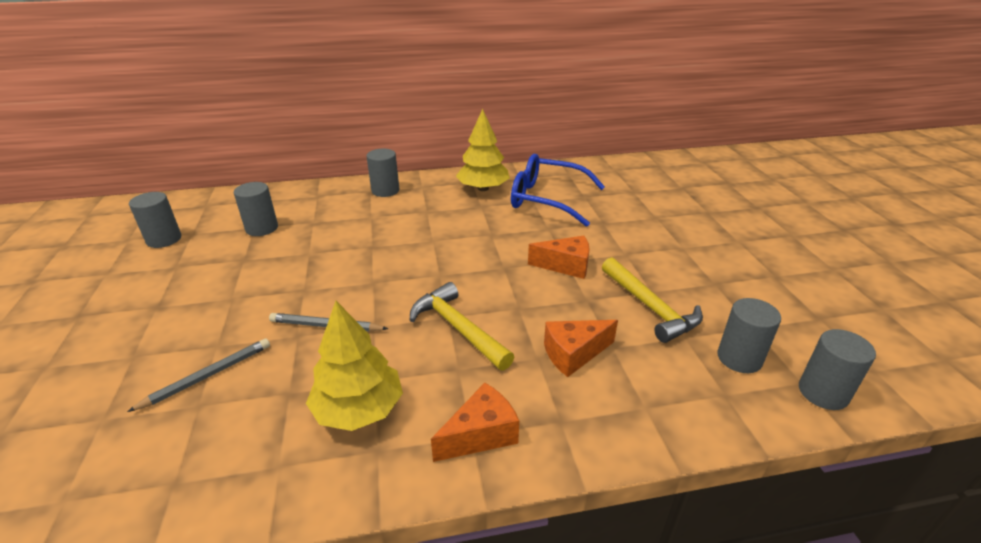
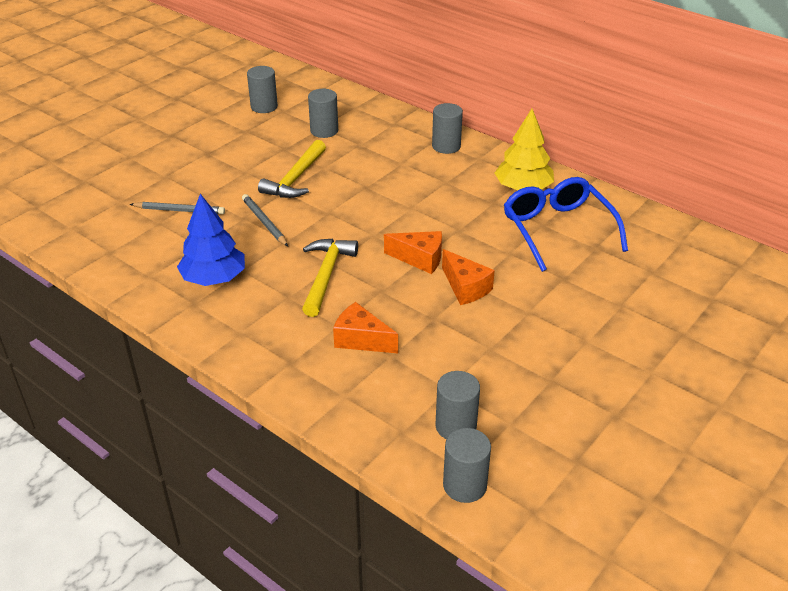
camera: 50 degrees right, 5 degrees up
yellow tree [306,301,403,431] -> blue tree [177,194,245,286]
orange cheese [431,382,519,462] -> orange cheese moved to [384,231,442,274]
yellow hammer [602,257,703,343] -> yellow hammer moved to [258,140,326,198]

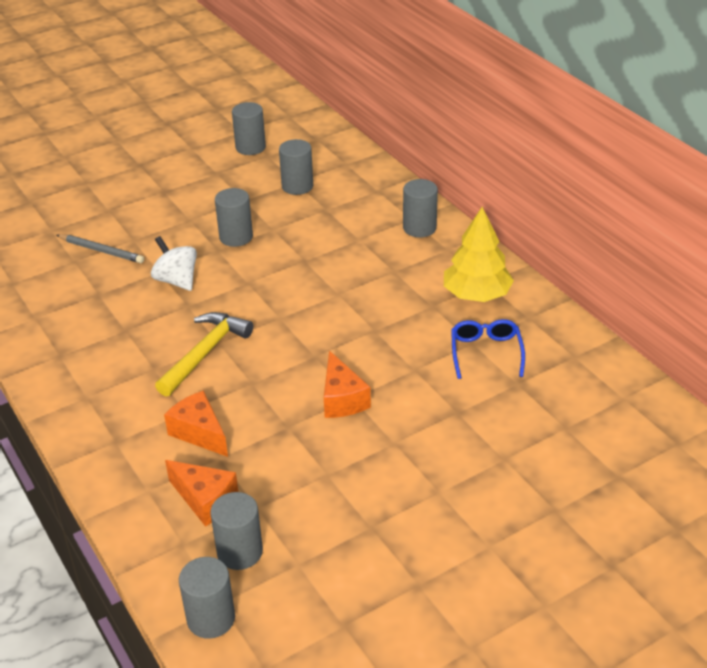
camera: 20 degrees right, 0 degrees up
blue tree [177,194,245,286] -> none
grey pencil [242,194,288,247] -> white spinning top [151,236,197,291]
yellow hammer [258,140,326,198] -> grey cylinder [215,188,253,247]
orange cheese [384,231,442,274] -> orange cheese moved to [165,460,238,527]
blue glasses [504,177,628,272] -> blue glasses [451,319,525,379], size x0.58

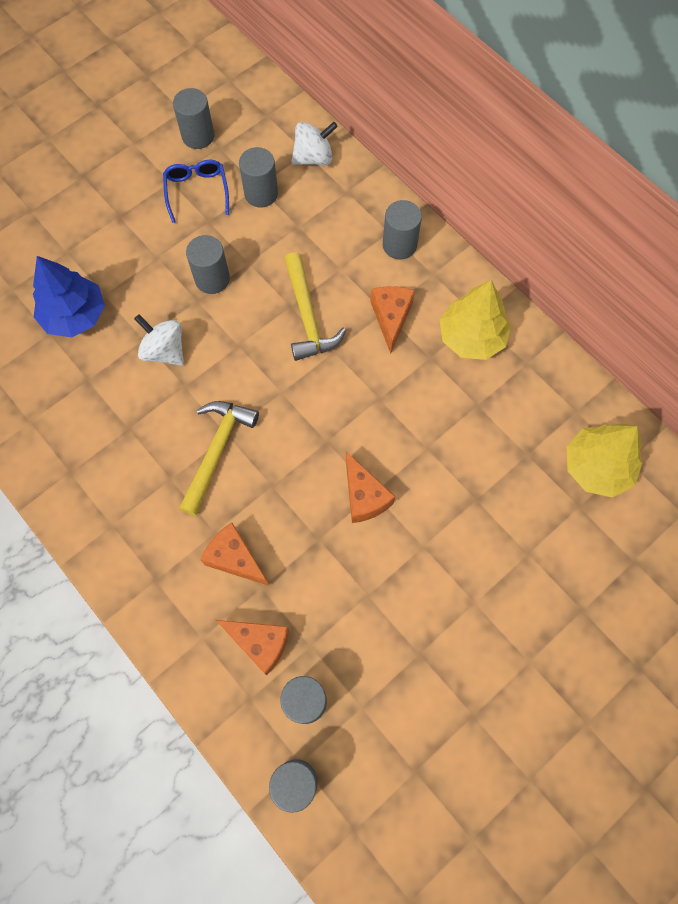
camera: 10 degrees left, 30 degrees up
grey pencil [57,234,144,263] -> blue tree [33,256,105,338]
blue glasses [451,319,525,379] -> blue glasses moved to [163,160,229,223]
none -> yellow hammer [284,252,346,361]
none -> white spinning top [291,122,338,166]
none -> orange cheese [371,286,415,354]
none -> yellow tree [567,424,643,498]

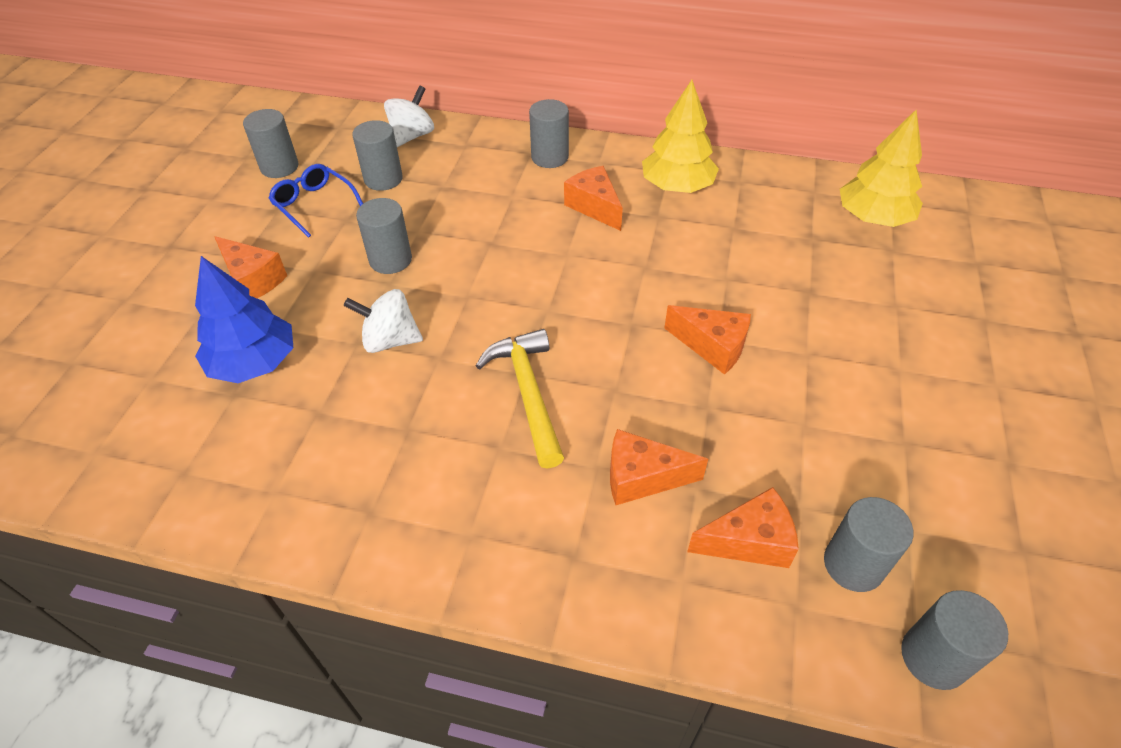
camera: 35 degrees left, 20 degrees down
yellow hammer [284,252,346,361] -> none
none -> orange cheese [214,236,287,298]

